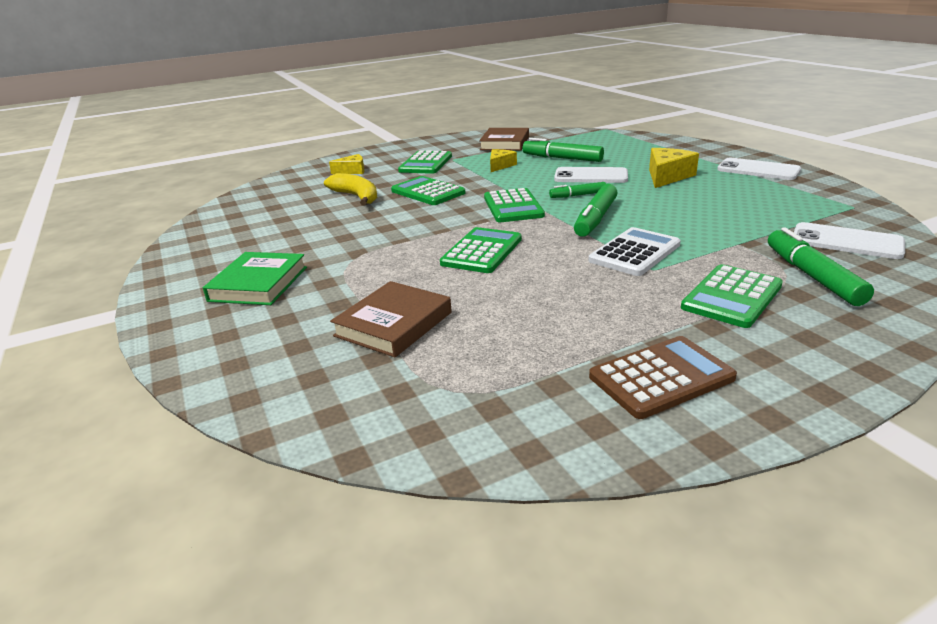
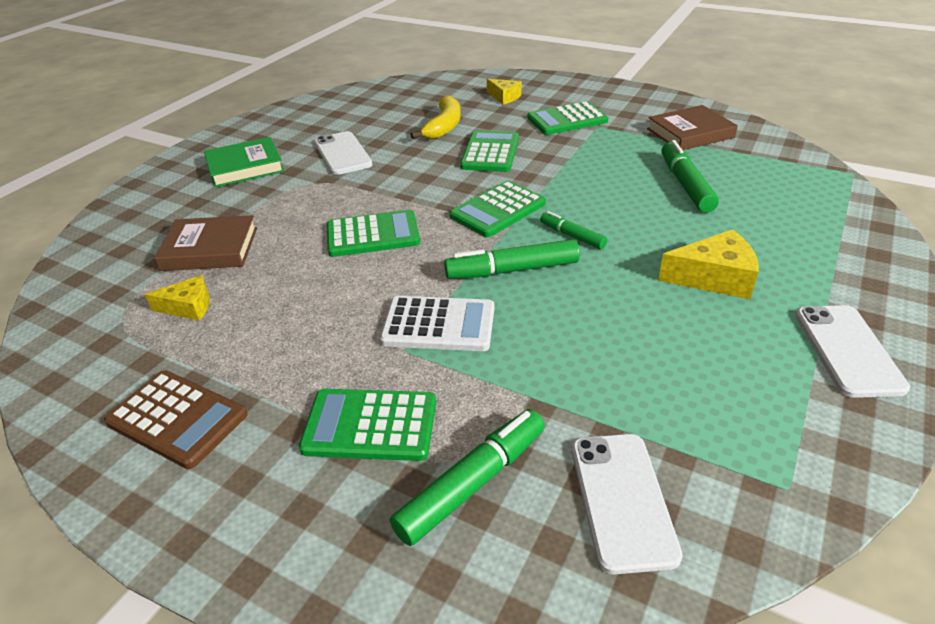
camera: 55 degrees right, 10 degrees up
yellow cheese [490,149,517,172] -> yellow cheese moved to [145,275,210,321]
white phone [554,167,628,183] -> white phone moved to [314,131,373,175]

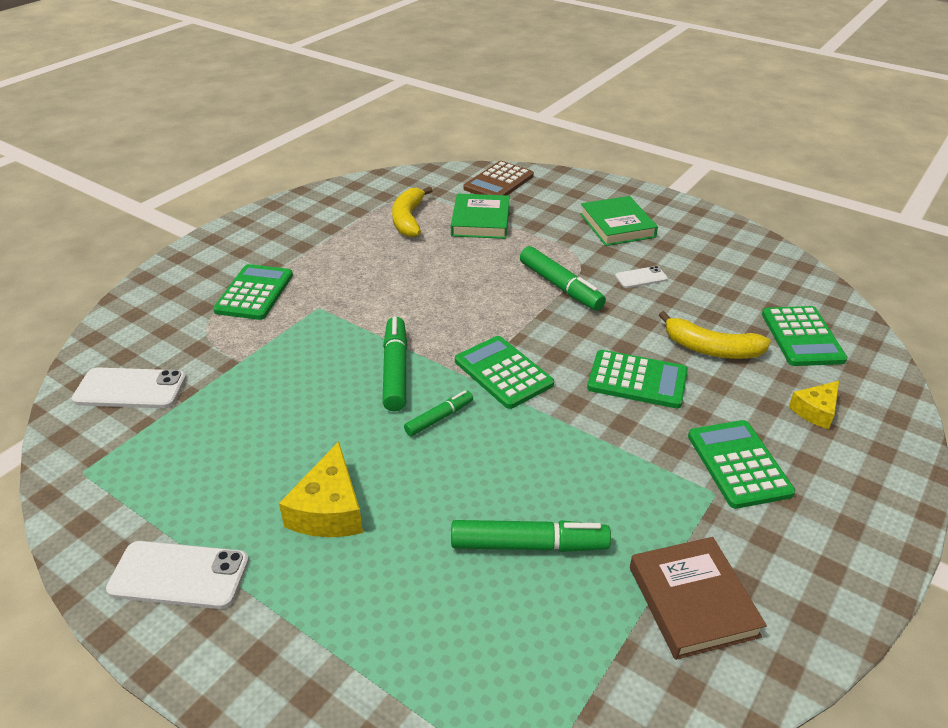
camera: 95 degrees right, 0 degrees up
brown calculator [104,371,247,469] -> brown calculator moved to [463,161,534,195]
yellow cheese [145,275,210,321] -> yellow banana [392,186,433,238]
brown book [154,215,257,271] -> green book [451,194,510,239]
white phone [314,131,373,175] -> white phone [615,266,668,288], size x0.57
green calculator [327,210,420,257] -> green calculator moved to [762,306,848,366]
white calculator [380,296,494,351] -> none
green marker [390,409,545,546] -> green marker moved to [520,246,606,311]

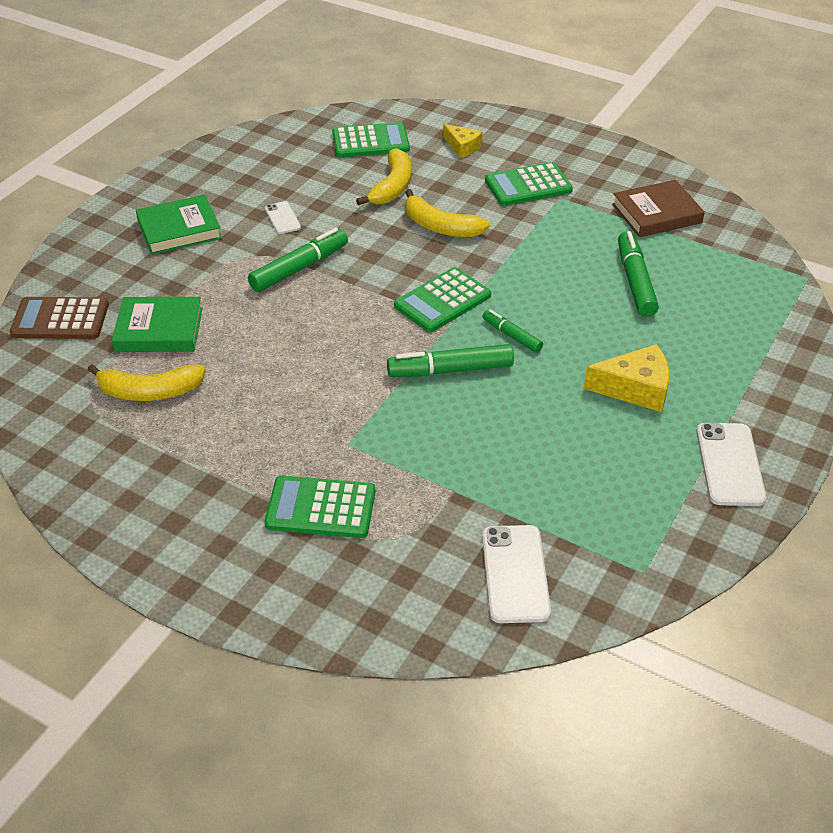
camera: 95 degrees left, 5 degrees up
brown calculator [463,161,534,195] -> brown calculator turned 150 degrees clockwise [10,297,109,339]
green calculator [587,350,688,408] -> yellow banana [405,189,490,237]

